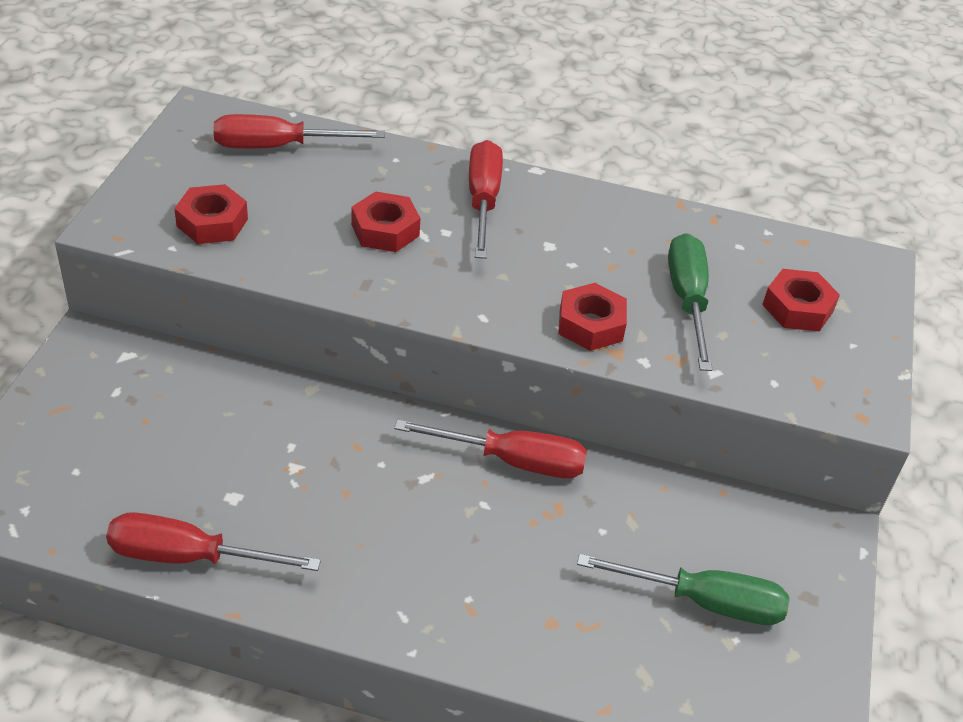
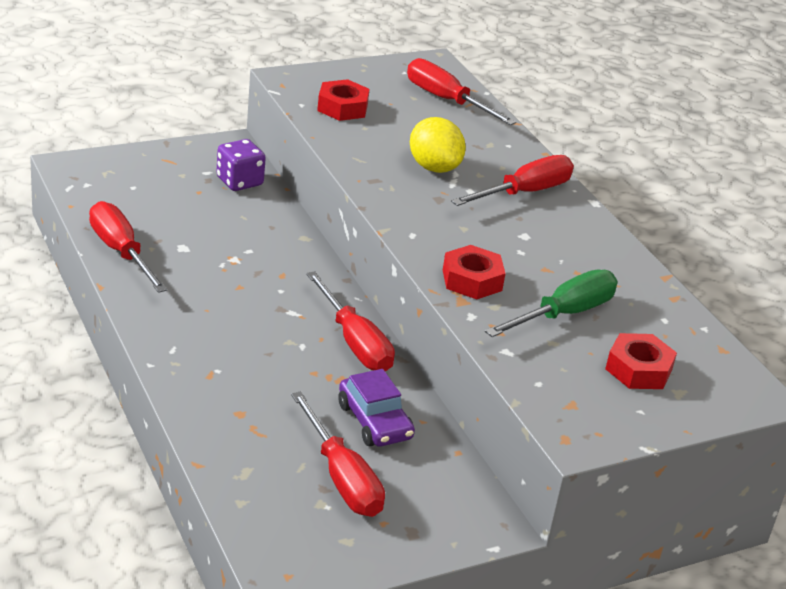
camera: 50 degrees right, 10 degrees down
red nut [351,191,421,252] -> yellow lemon [410,117,466,173]
green screwdriver [577,554,789,625] -> red screwdriver [291,391,385,517]
none -> purple dice [216,139,266,191]
none -> purple car [338,369,415,447]

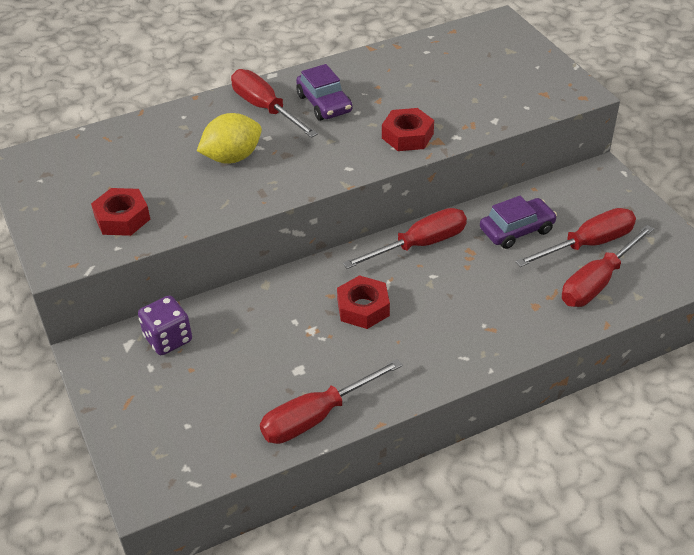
camera: 85 degrees left, 10 degrees up
red screwdriver [407,58,516,125] -> red screwdriver moved to [562,225,654,307]
green screwdriver [485,269,618,337] -> none
red nut [605,333,677,389] -> red nut moved to [337,275,390,329]
none -> purple car [296,64,353,120]

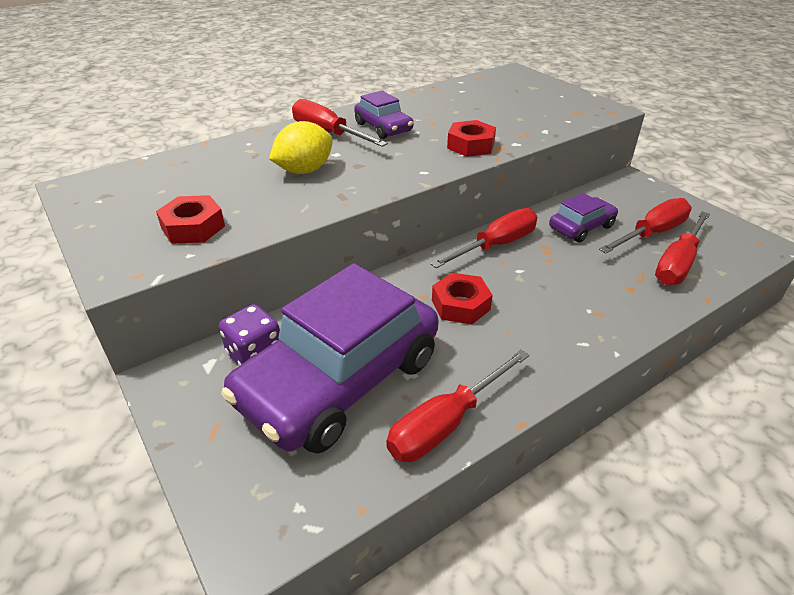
camera: 10 degrees left, 5 degrees down
none -> purple car [221,263,438,454]

